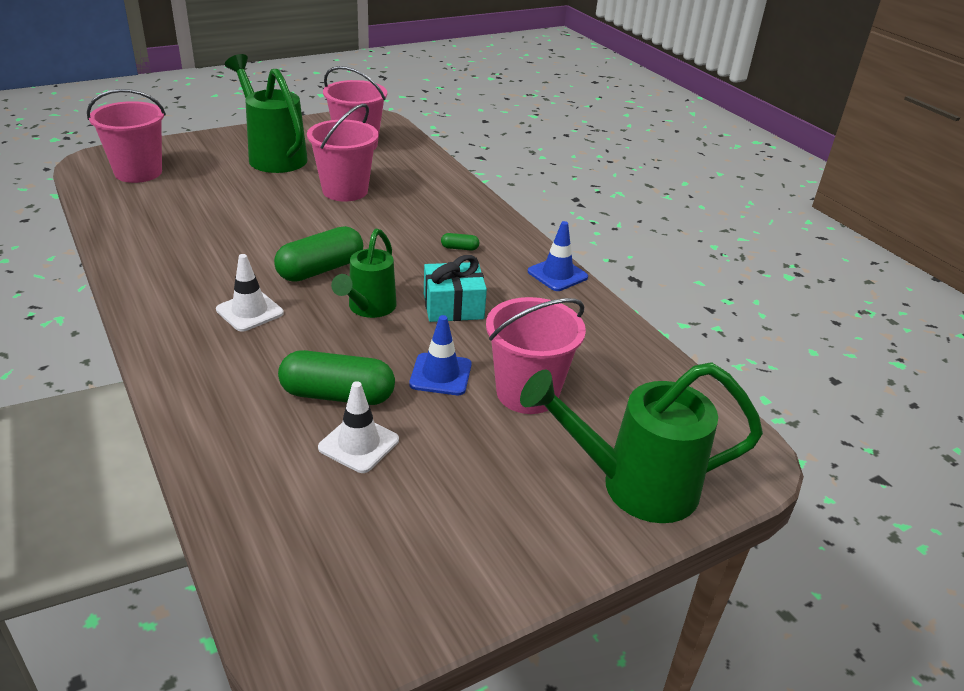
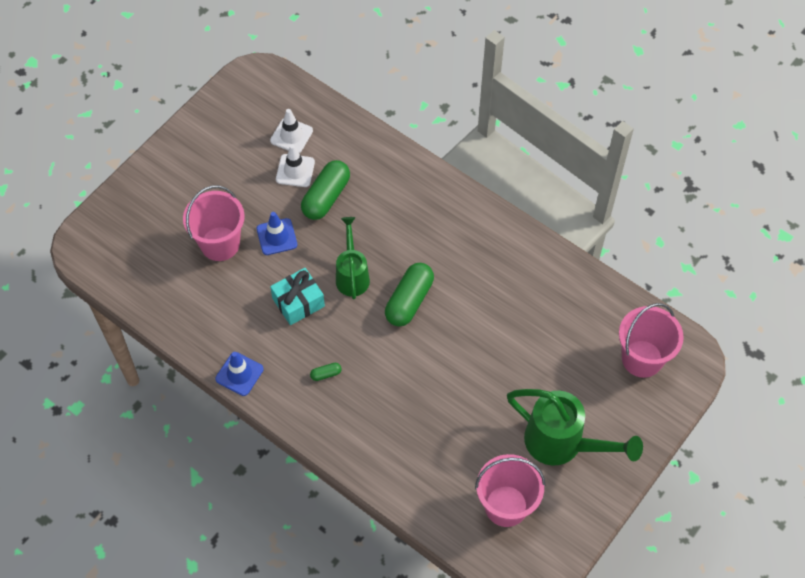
camera: 160 degrees right, 25 degrees up
white traffic cone [216,254,284,332] -> white traffic cone moved to [270,109,313,153]
green capsule [278,350,395,405] -> green capsule turned 45 degrees counterclockwise [301,160,350,220]
pink bucket [307,104,379,202] -> none
green watering can [520,362,763,523] -> none

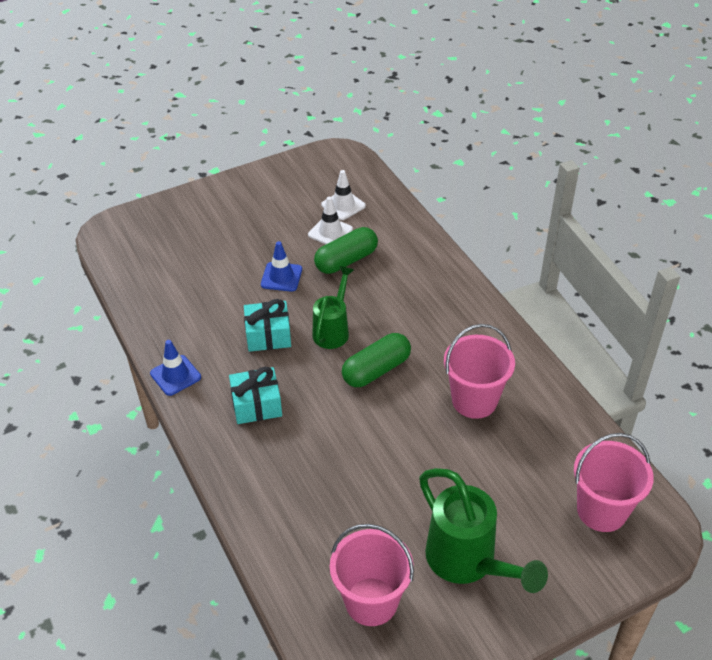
camera: 25 degrees right, 15 degrees down
pink bucket [183,185,245,261] -> pink bucket moved to [444,324,515,419]
green capsule [310,363,342,381] -> turquoise gift [229,367,282,424]

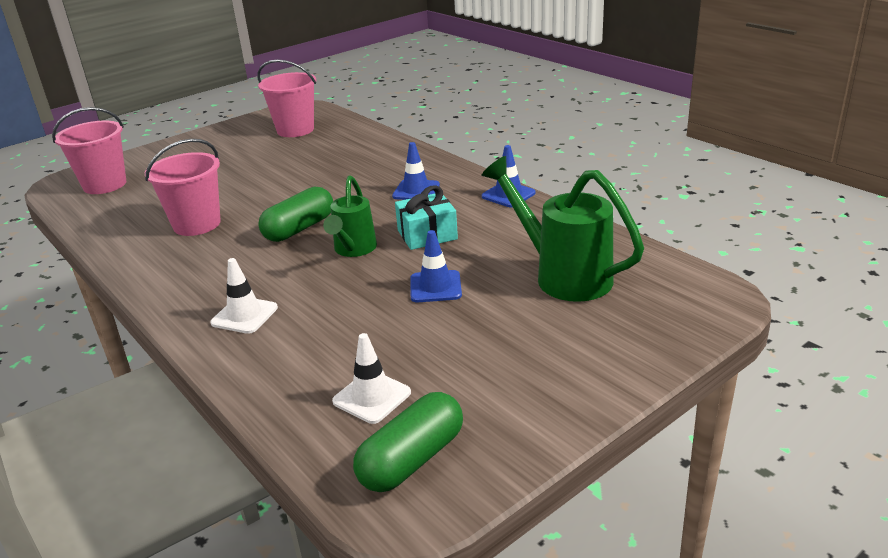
camera: 170 degrees right, 15 degrees down
turquoise gift [229,367,282,424] -> blue traffic cone [392,142,440,200]
white traffic cone [308,197,353,245] -> white traffic cone moved to [211,258,278,334]
green capsule [314,227,378,274] -> green capsule moved to [353,392,463,492]
green watering can [419,468,548,593] -> green watering can moved to [482,156,644,302]

